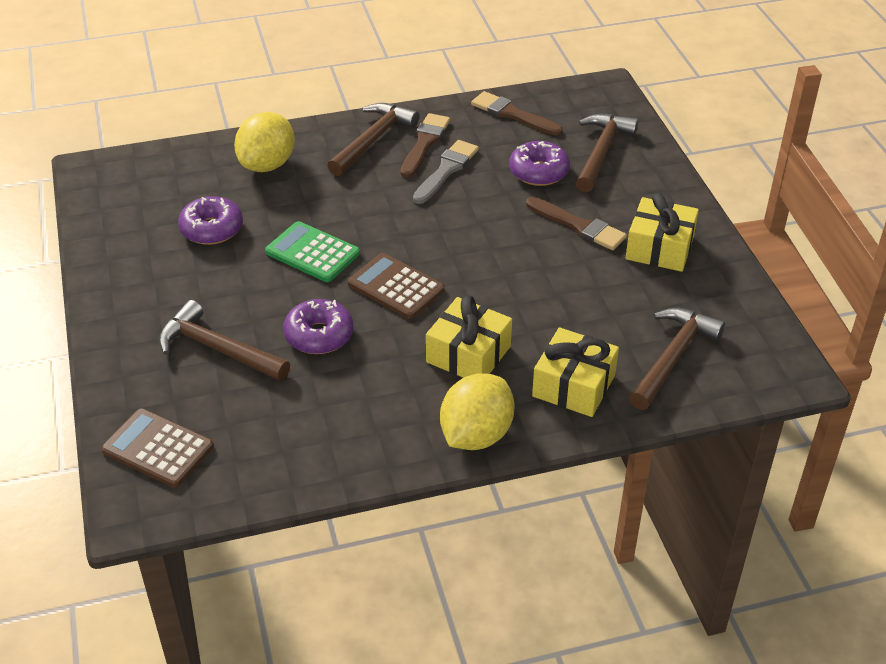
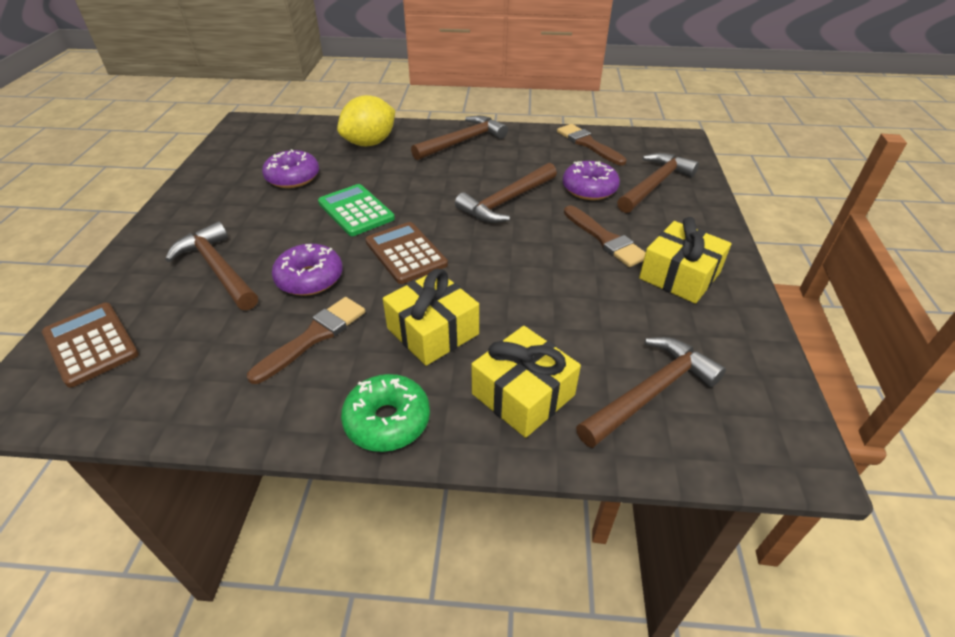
camera: 20 degrees right, 0 degrees up
brown brush [400,113,450,178] -> brown brush moved to [247,297,365,384]
grey brush [413,140,479,204] -> none
yellow lemon [440,373,515,450] -> green donut [341,374,430,452]
none -> brown hammer [455,163,557,223]

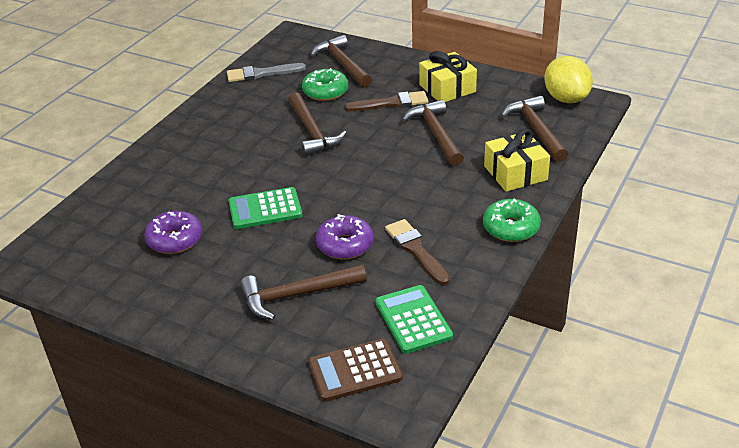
camera: 65 degrees left, 5 degrees down
yellow lemon [337,95,395,146] -> yellow lemon moved to [544,56,593,103]
brown calculator [365,222,448,284] -> none
yellow gift [383,269,479,366] -> none
brown hammer [411,116,508,160] -> brown hammer moved to [402,100,464,166]
brown brush [557,124,627,165] -> grey brush [227,63,306,82]
purple donut [562,161,620,200] -> green donut [302,68,348,101]
none -> green calculator [375,285,453,354]

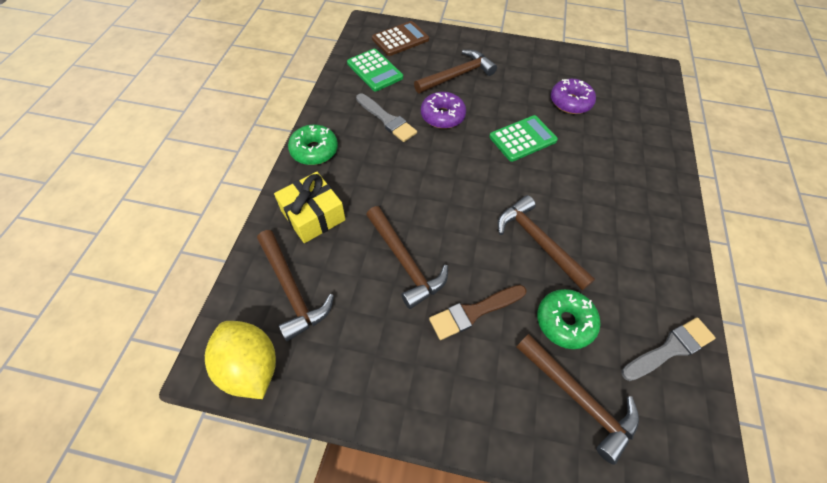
camera: 160 degrees right, 20 degrees up
brown brush [385,219,450,285] -> grey brush [356,93,417,142]
yellow gift [419,51,477,102] -> none

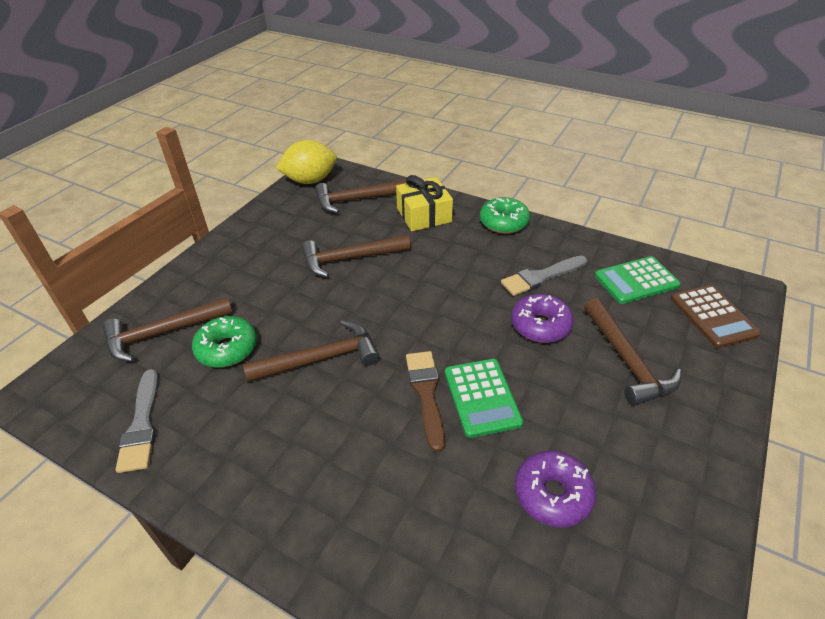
camera: 110 degrees right, 15 degrees down
brown brush [429,285,526,340] -> brown brush moved to [406,351,445,452]

